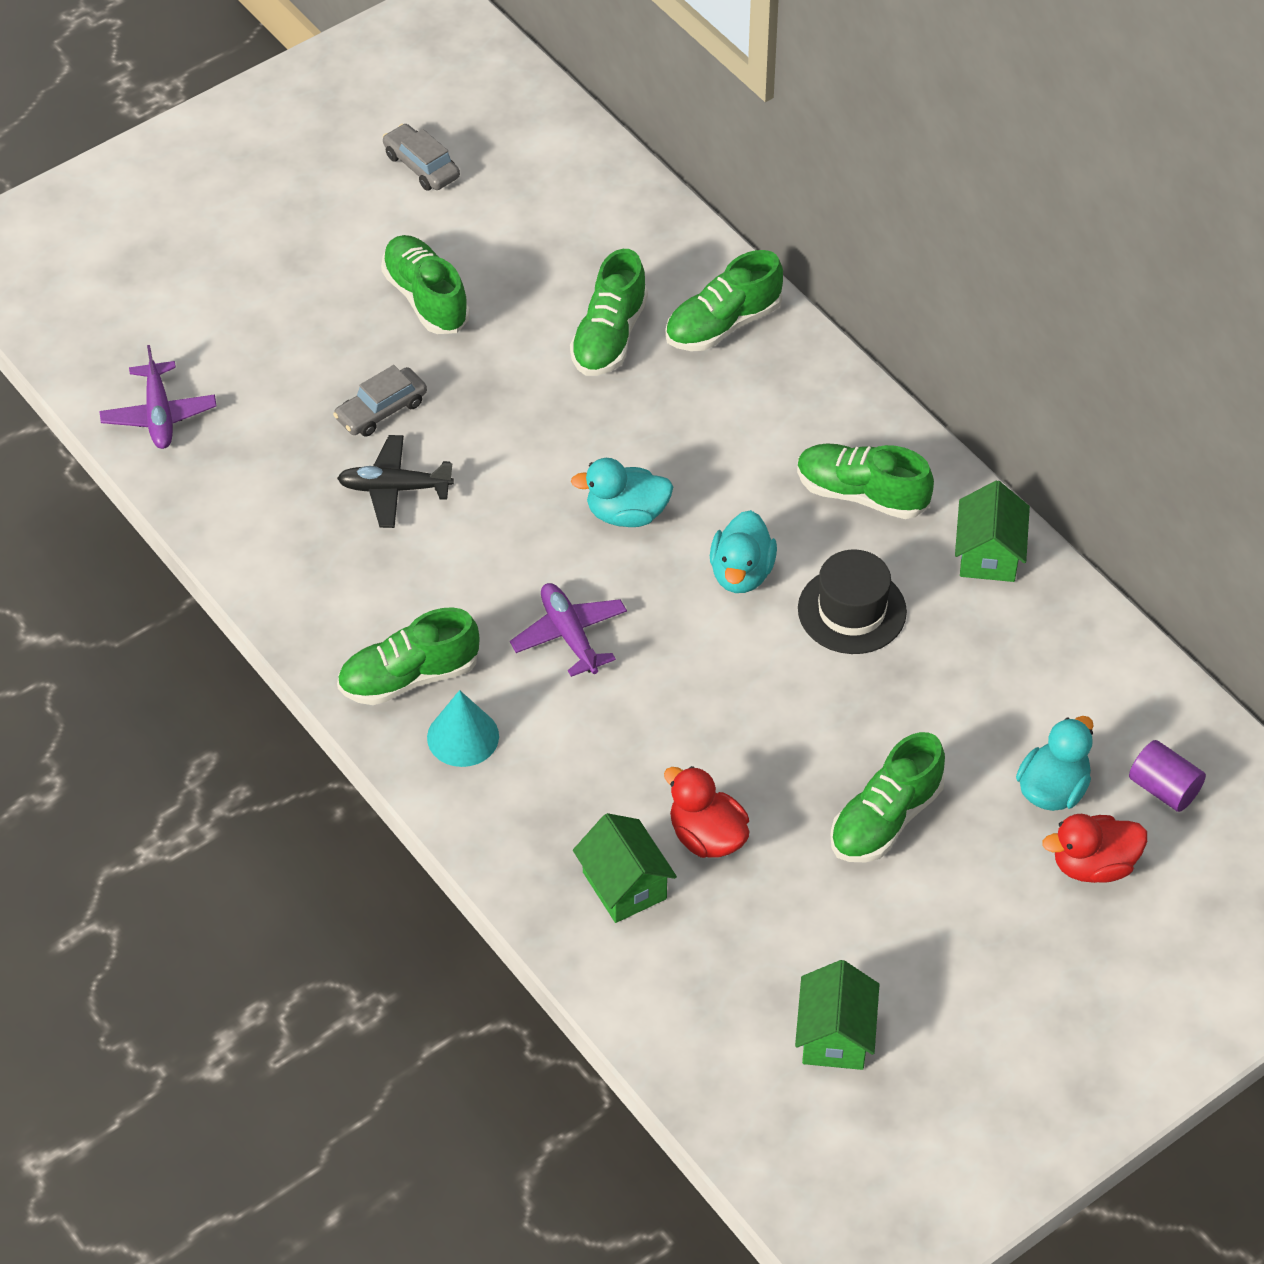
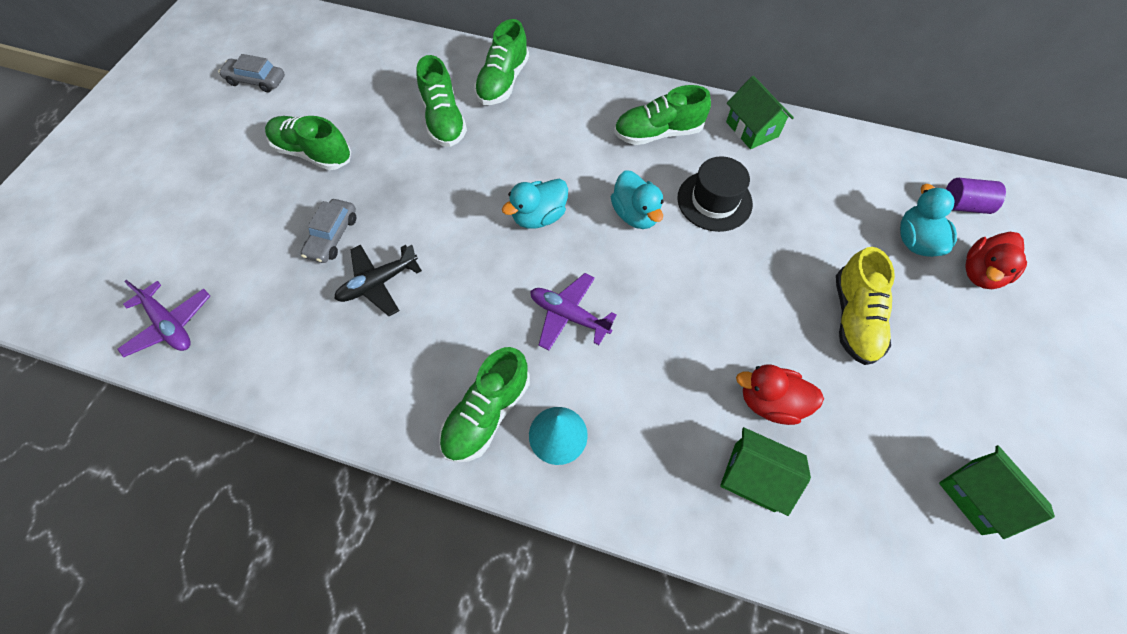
camera: 35 degrees left, 10 degrees up
green shoe [831,732,945,862] -> yellow shoe [836,247,895,365]

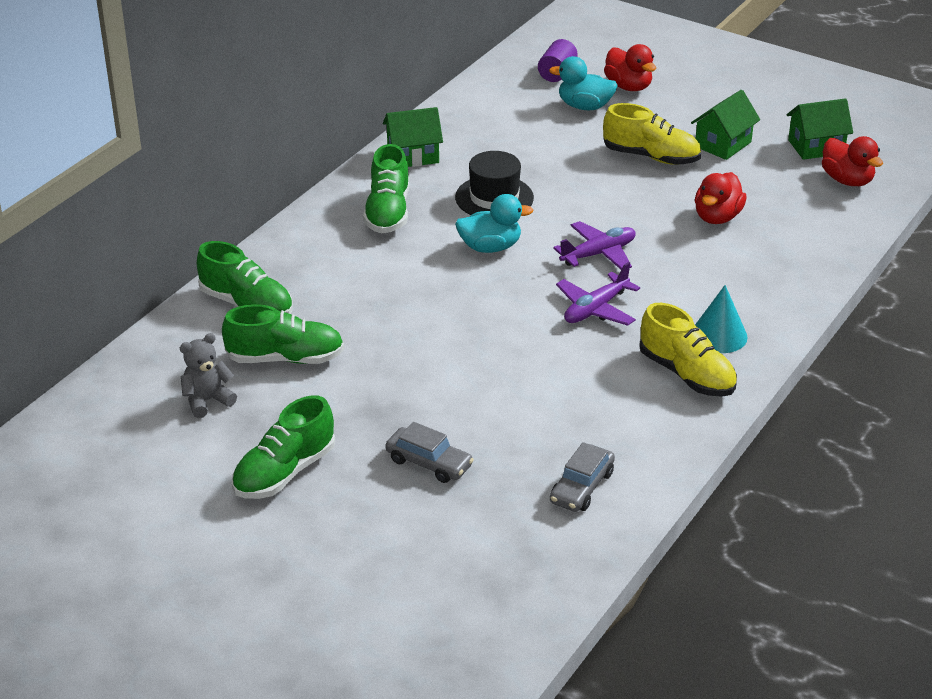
camera: 75 degrees left, 25 degrees down
purple plane [117,280,210,357] -> purple plane moved to [553,221,636,270]
grey car [218,54,285,92] -> grey car moved to [550,442,615,512]
black plane [334,245,422,316] -> none
green shoe [439,347,530,463] -> yellow shoe [639,303,737,397]
turquoise duck [502,179,568,229] -> none
green house [720,427,811,516] -> green house moved to [691,90,760,160]
none -> grey teddy bear [180,333,237,418]
none -> red duck [822,136,883,186]

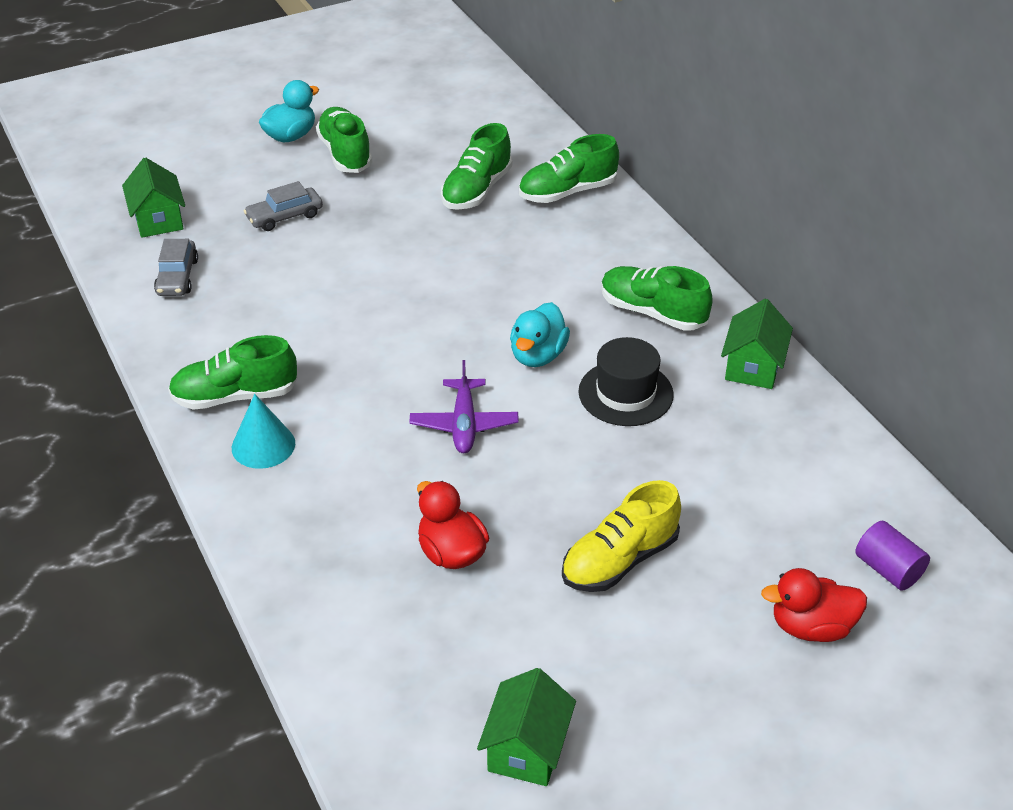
camera: 120 degrees right, 5 degrees up
grey teddy bear [180,333,237,418] -> none
turquoise duck [549,56,618,110] -> turquoise duck moved to [259,80,319,142]
grey car [550,442,615,512] -> grey car turned 150 degrees counterclockwise [154,239,198,296]
purple plane [556,262,640,326] -> none
yellow shoe [639,303,737,397] -> green shoe [168,335,298,410]
green house [691,90,760,160] -> green house moved to [122,158,185,238]
red duck [822,136,883,186] -> none

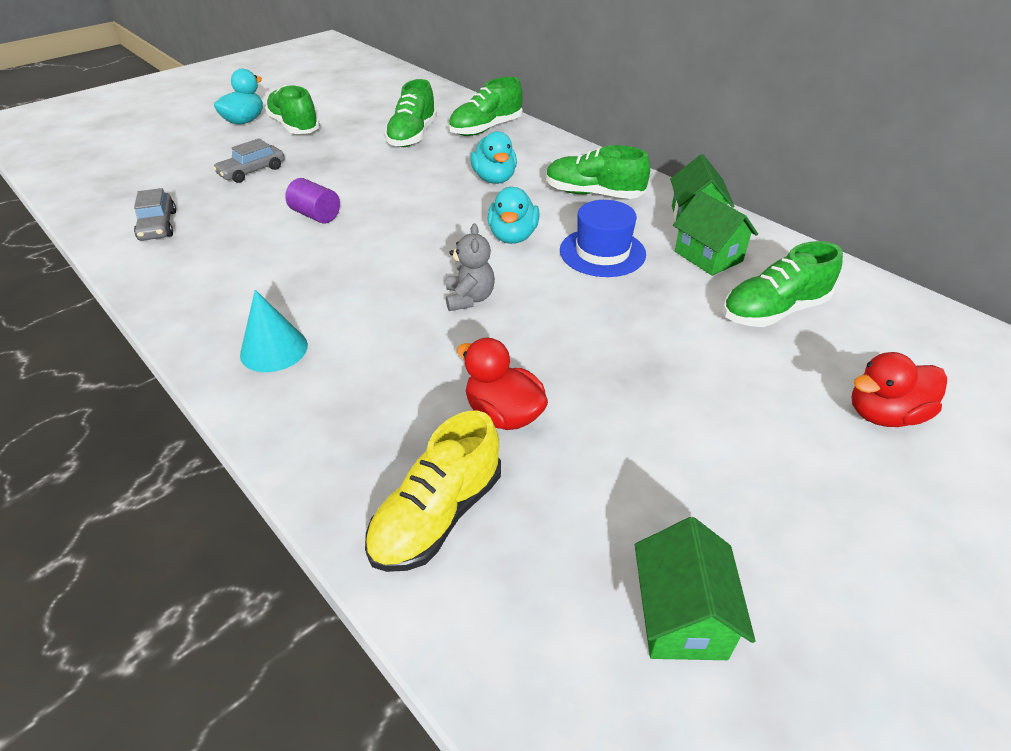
camera: 15 degrees left, 0 degrees up
green house [122,158,185,238] -> green house moved to [673,190,758,276]
green shoe [168,335,298,410] -> green shoe moved to [722,241,843,327]
purple plane [409,360,519,453] -> grey teddy bear [446,224,495,311]
yellow shoe [562,480,681,592] -> yellow shoe moved to [365,411,501,572]
black hat [578,337,674,426] -> blue hat [560,200,646,277]
purple cylinder [855,521,930,591] -> purple cylinder moved to [285,178,340,223]
none -> turquoise duck [470,131,517,184]

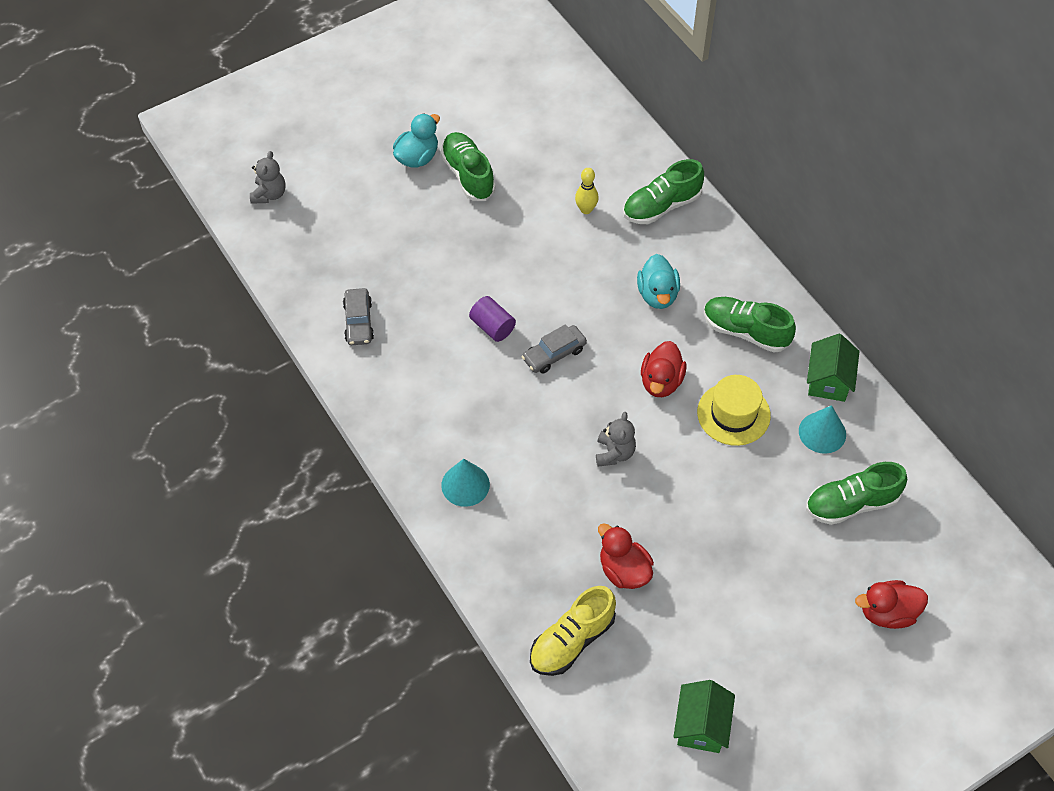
camera: 10 degrees right, 15 degrees up
grey car [213,138,284,183] -> grey car moved to [522,325,587,374]
green shoe [385,79,437,147] -> yellow bowling pin [575,168,599,214]
turquoise duck [488,187,539,244] -> red duck [641,341,686,397]
blue hat [560,200,646,277] -> yellow hat [697,375,771,446]
green house [673,190,758,276] -> turquoise cone [799,405,846,454]
none -> grey teddy bear [250,151,286,204]

